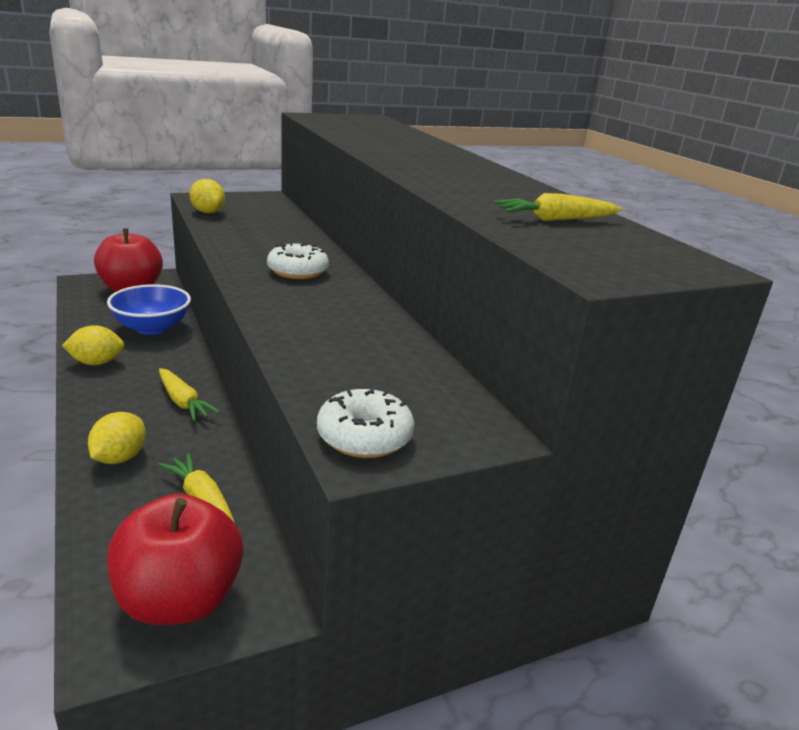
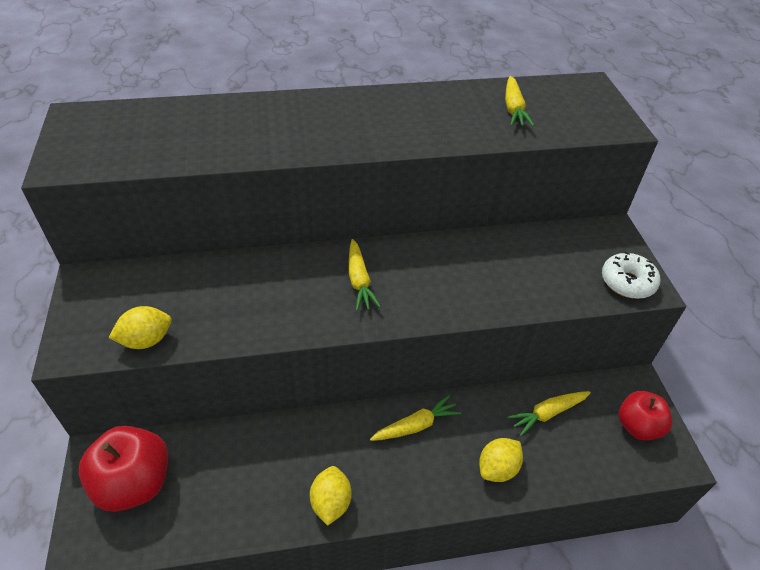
camera: 75 degrees left, 20 degrees up
yellow lemon [88,412,146,464] -> yellow lemon turned 75 degrees counterclockwise [479,438,523,482]
blue bowl [107,284,191,335] -> none
red apple [107,494,244,625] -> red apple [619,391,672,441], size x0.66
white donut [267,243,329,279] -> yellow carrot [349,239,381,311]

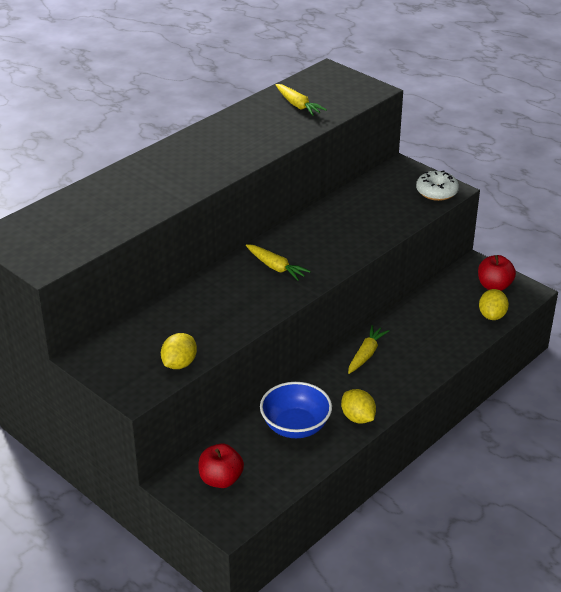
camera: 35 degrees left, 10 degrees down
red apple [78,426,168,512] -> red apple [198,443,244,488], size x0.66
yellow lemon [479,438,523,482] -> yellow lemon moved to [479,289,509,320]
yellow carrot [507,391,591,436] -> none
none -> blue bowl [260,382,332,438]

